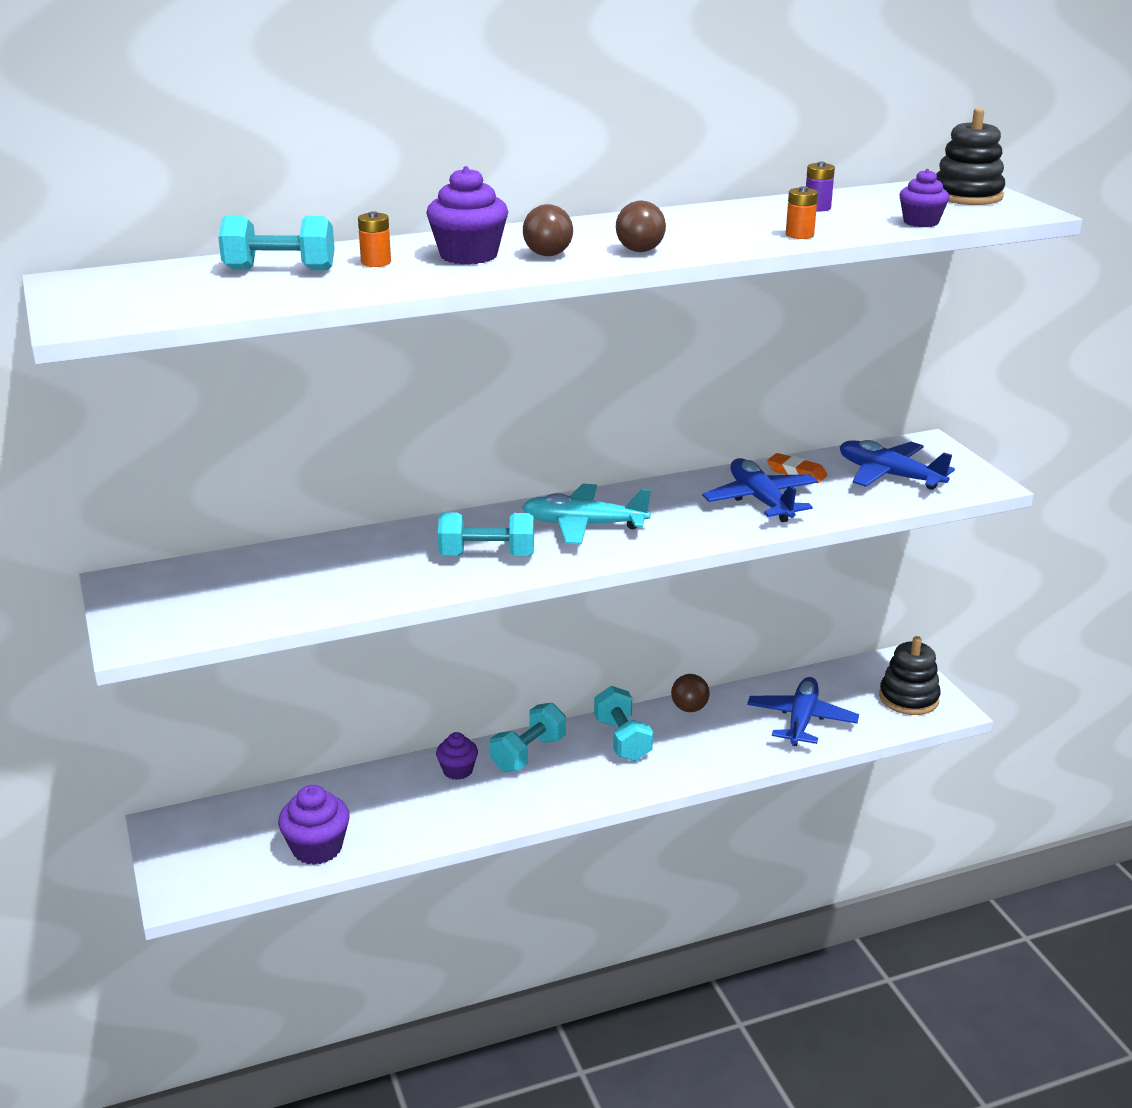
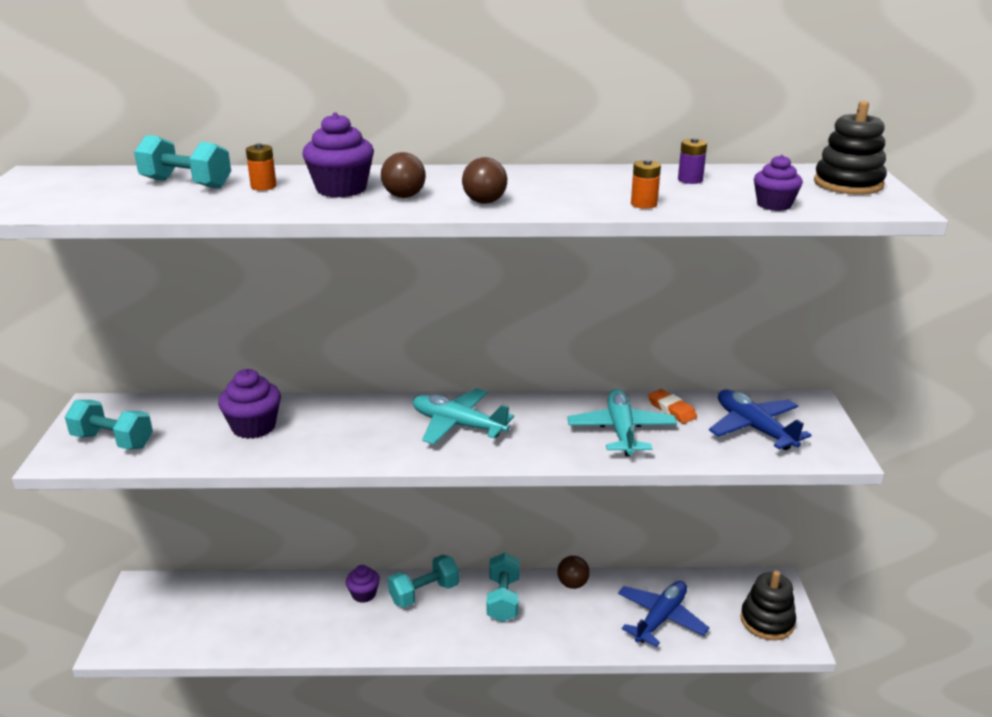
camera: 20 degrees right, 0 degrees up
purple cupcake [278,785,350,865] -> purple cupcake moved to [218,369,281,439]
turquoise dumbbell [438,512,534,556] -> turquoise dumbbell moved to [65,400,153,449]
blue plane [702,458,818,522] -> turquoise plane [567,389,677,456]

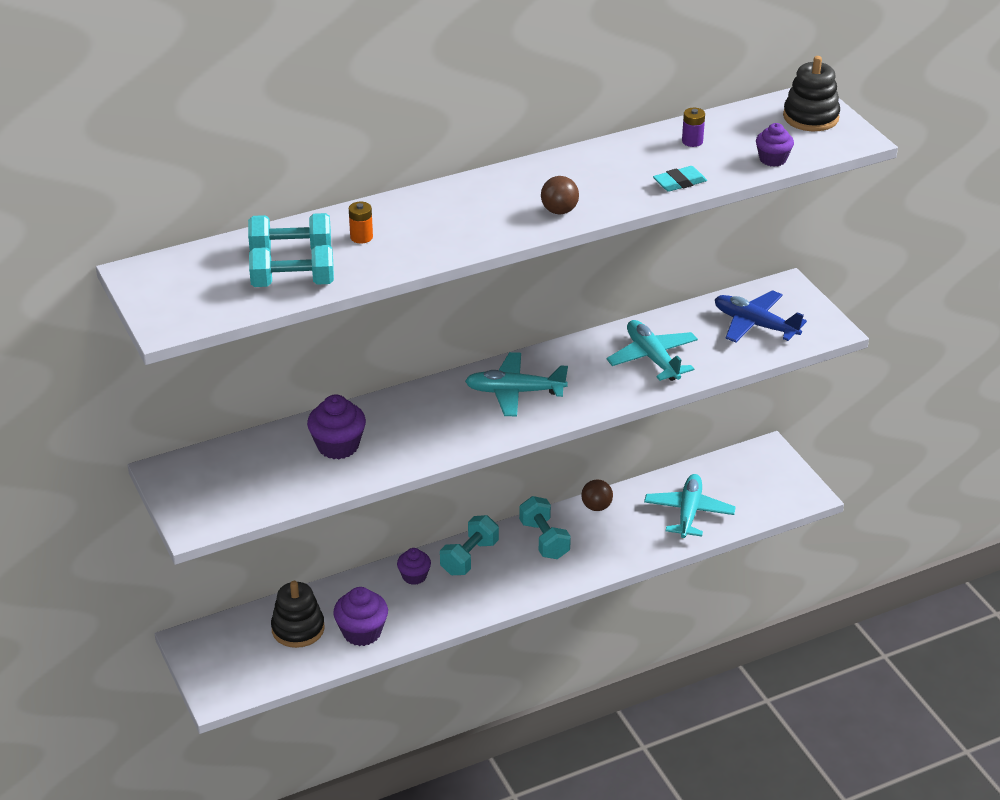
camera: 25 degrees left, 10 degrees up
turquoise dumbbell [65,400,153,449] -> turquoise dumbbell moved to [249,245,334,287]
purple cupcake [302,112,374,198] -> purple cupcake moved to [333,587,388,646]
brown ball [381,152,426,198] -> none
blue plane [618,581,709,647] -> turquoise plane [644,474,736,538]
orange battery [631,159,661,209] -> turquoise eraser [653,166,707,192]
orange eraser [648,389,697,424] -> none
black stacking toy [740,570,796,640] -> black stacking toy moved to [271,581,325,648]

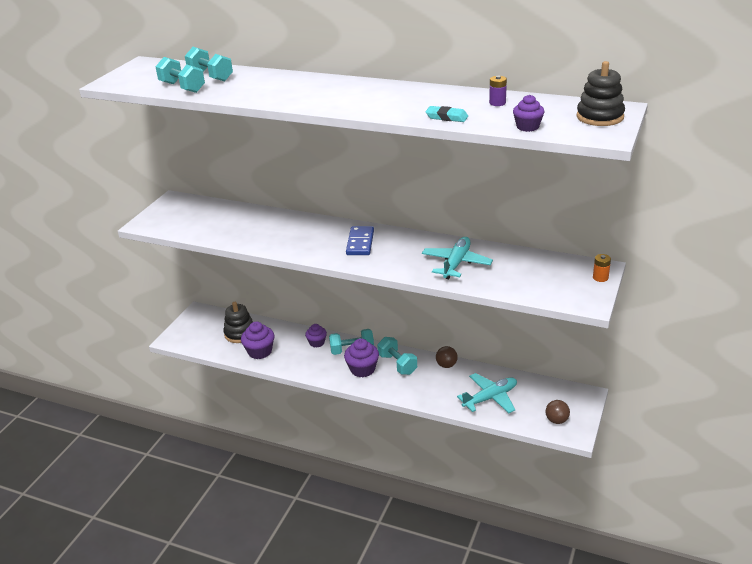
camera: 50 degrees right, 5 degrees down
purple cupcake [307,394,366,459] -> purple cupcake moved to [344,338,379,377]
orange battery [349,201,373,243] -> orange battery moved to [593,254,611,282]
turquoise plane [465,352,568,417] -> blue domino [346,226,374,255]
turquoise dumbbell [519,496,571,559] -> turquoise dumbbell turned 60 degrees counterclockwise [377,337,417,375]
brown ball [541,176,579,214] -> brown ball moved to [546,400,570,424]
blue plane [715,290,807,343] -> none

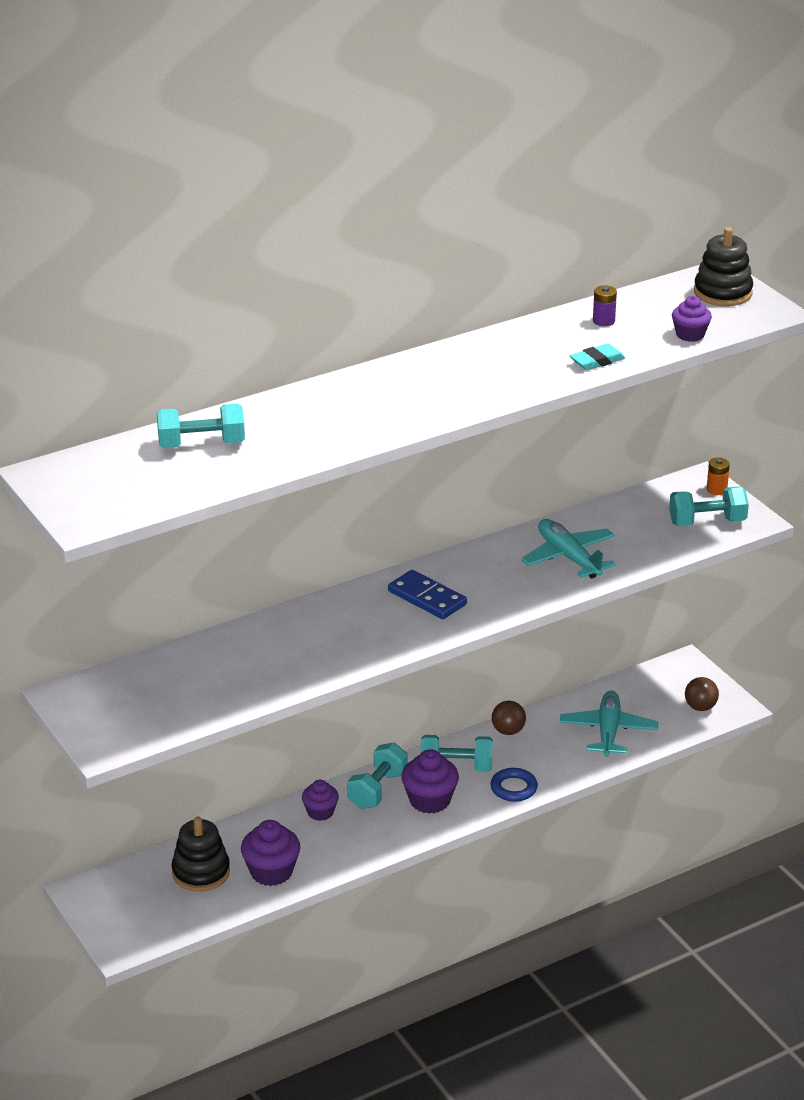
camera: 55 degrees left, 0 degrees up
turquoise dumbbell [156,57,205,93] -> turquoise dumbbell moved to [669,487,749,526]
none -> blue ring [490,768,538,802]

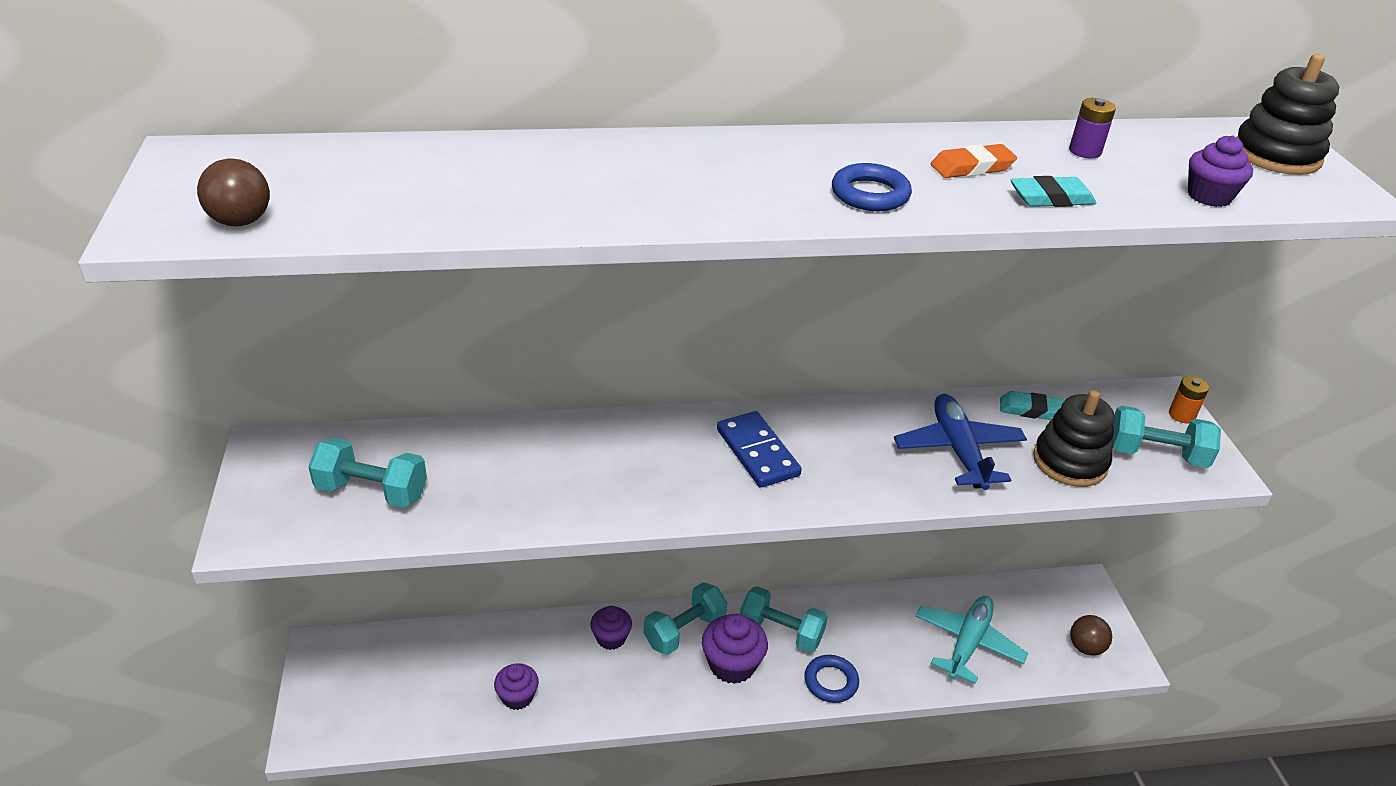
camera: 20 degrees right, 5 degrees up
turquoise dumbbell [157,404,245,448] -> turquoise dumbbell moved to [308,438,427,508]
black stacking toy [171,817,230,892] -> black stacking toy moved to [1033,390,1115,487]
purple cupcake [241,820,300,886] -> purple cupcake [494,663,539,710], size x0.64
brown ball [492,701,526,735] -> brown ball moved to [197,159,270,226]
turquoise plane [521,519,616,579] -> blue plane [894,394,1027,490]
none -> blue ring [832,163,912,211]
none -> orange eraser [931,144,1017,178]
none -> turquoise eraser [1000,391,1065,420]

